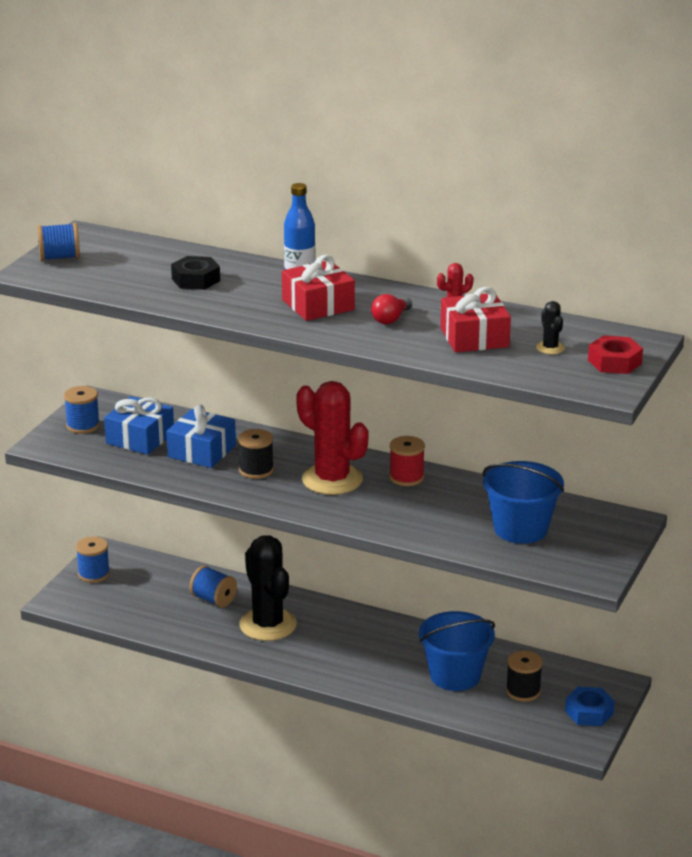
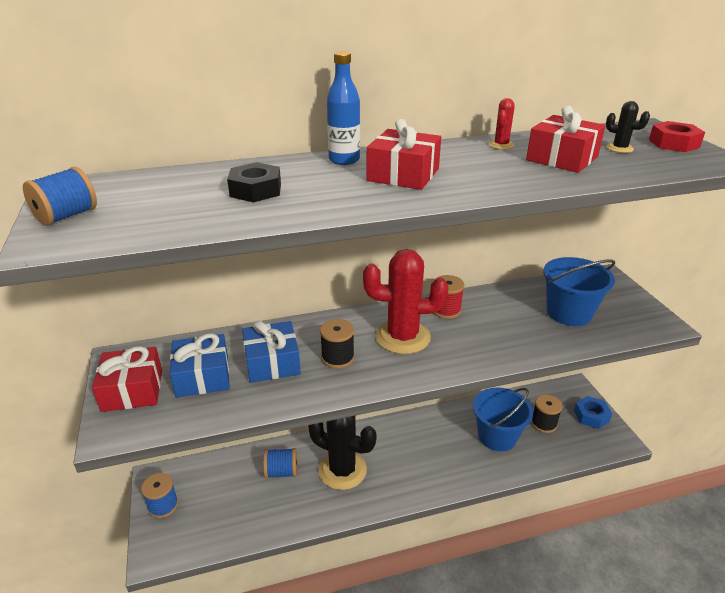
camera: 40 degrees left, 5 degrees up
blue spool [64,386,100,434] -> red gift [92,346,162,412]
red light bulb [371,294,412,324] -> none

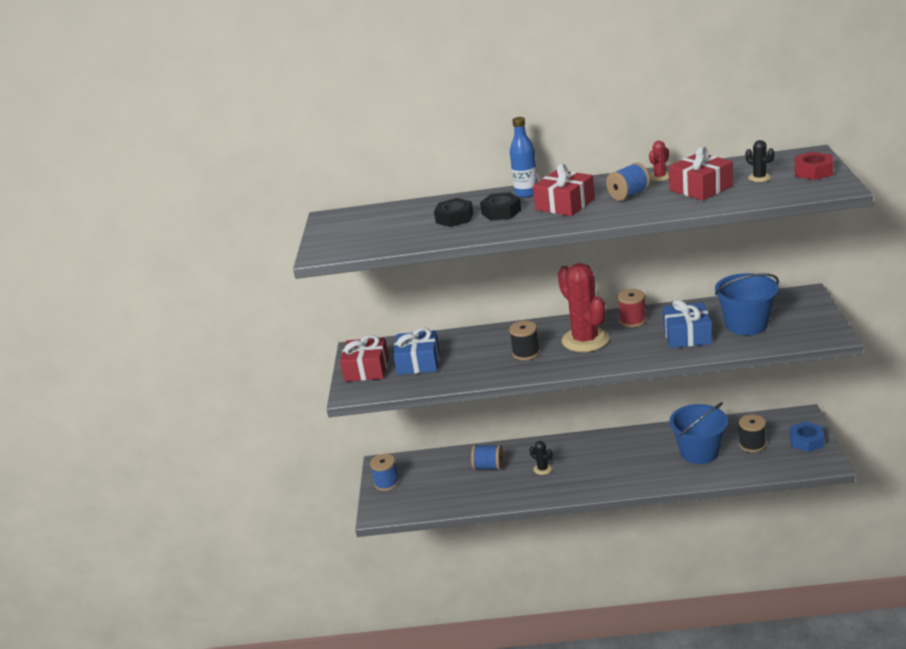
camera: 20 degrees right, 5 degrees down
blue spool [23,167,97,226] -> blue spool moved to [606,163,650,201]
blue gift [242,320,301,383] -> blue gift moved to [663,299,712,348]
black cactus [308,416,377,490] -> black cactus [529,441,553,475], size x0.43
red cactus [363,249,448,354] -> red cactus turned 45 degrees clockwise [558,263,609,352]
none -> black nut [480,192,521,221]

